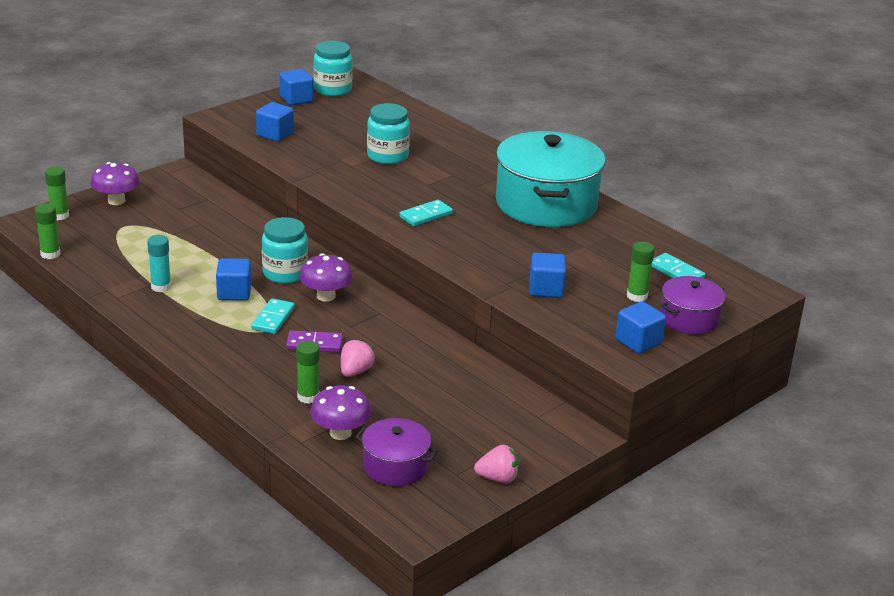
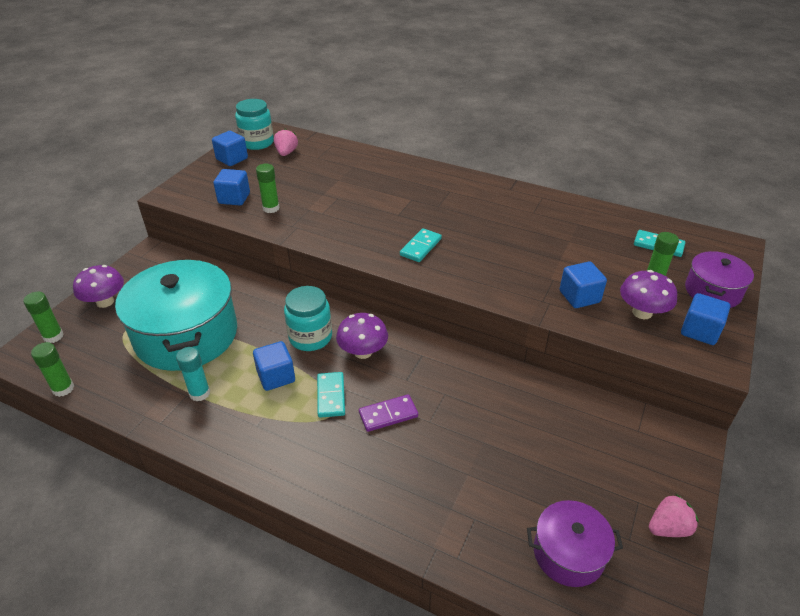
camera: 20 degrees left, 10 degrees up
green glue stick [296,341,320,404] -> green glue stick moved to [256,164,280,213]
purple mushroom [310,385,371,440] -> purple mushroom moved to [620,270,677,319]
pink strawberry [341,339,375,377] -> pink strawberry moved to [274,129,298,156]
turquoise jar [367,103,410,164] -> none
turquoise pot [496,131,606,227] -> turquoise pot moved to [115,259,237,371]

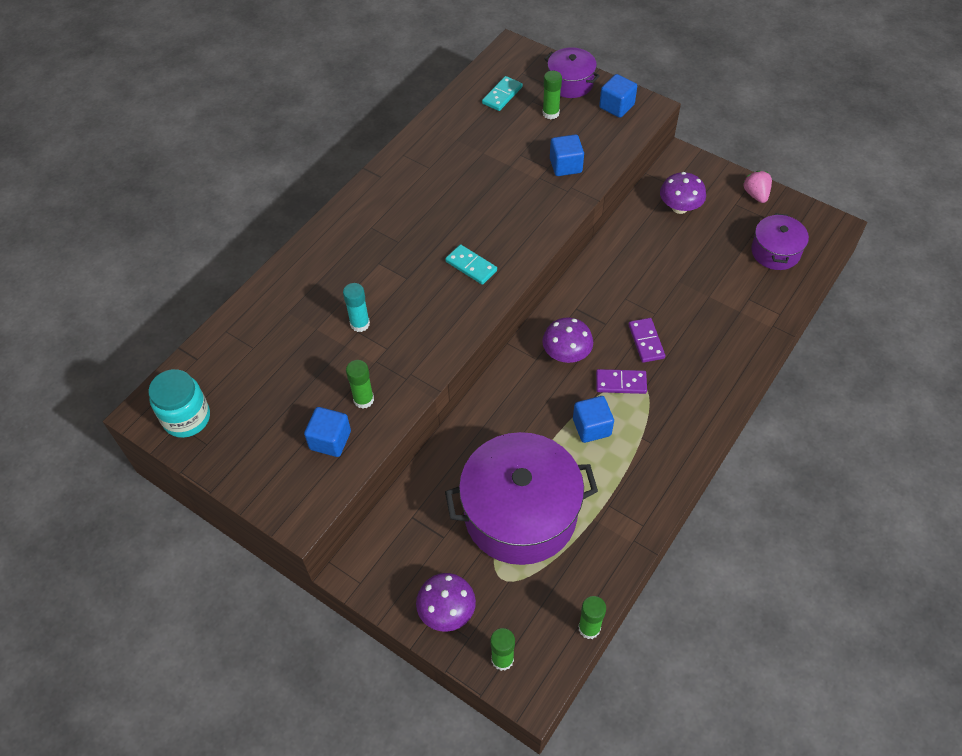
camera: 80 degrees left, 15 degrees up
turquoise pot [115,259,237,371] -> purple pot [445,432,598,565]
turquoise glue stick [176,347,210,401] -> turquoise glue stick moved to [343,283,370,332]
blue cube [212,131,248,166] -> none
pink strawberry [274,129,298,156] -> none
turquoise jar [284,286,332,351] -> none
turquoise domino [317,372,345,418] -> purple domino [596,369,647,394]
purple mushroom [620,270,677,319] -> purple mushroom moved to [660,172,706,214]

